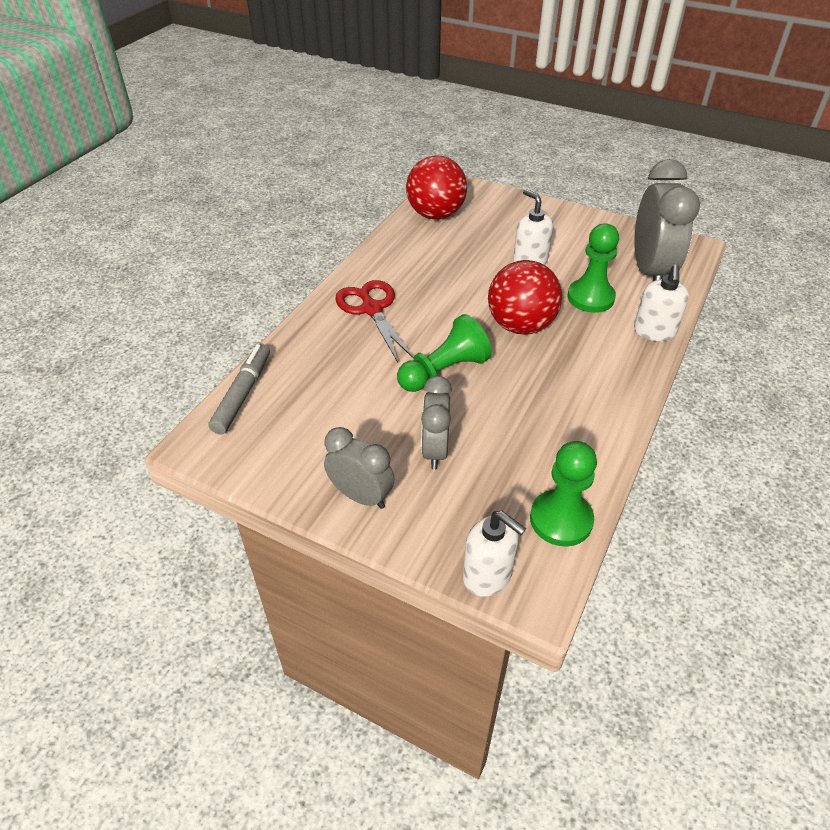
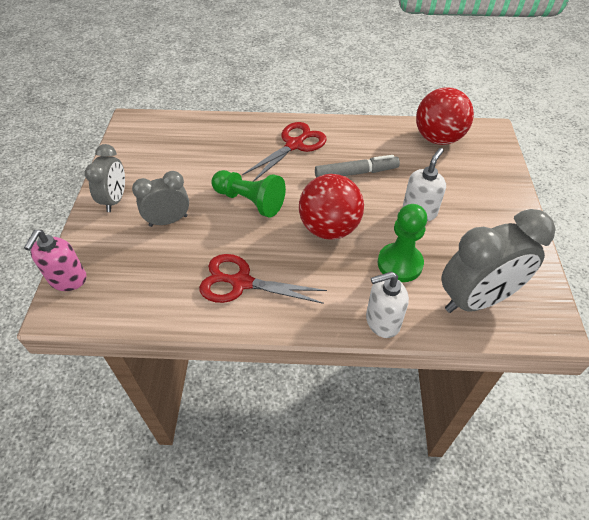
camera: 65 degrees right, 5 degrees up
grey marker [208,344,270,434] -> grey marker moved to [315,155,400,177]
white soap dispenser [463,511,526,597] -> pink soap dispenser [24,230,87,291]
green pawn [530,441,597,547] -> none
none -> red scissors [199,254,327,304]

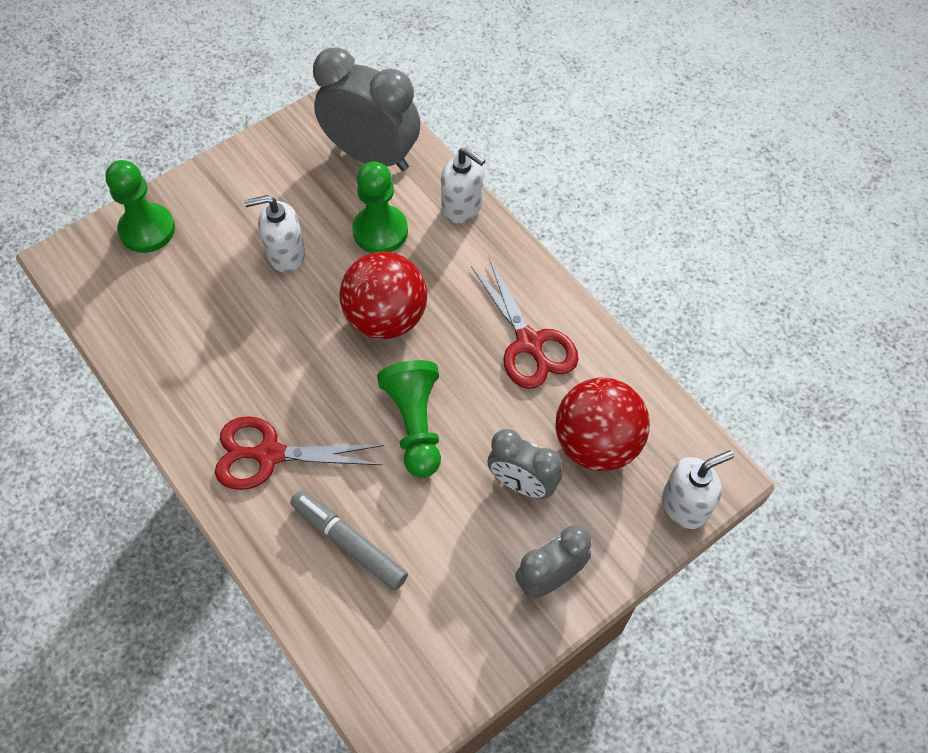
camera: 130 degrees left, 10 degrees up
pink soap dispenser [24,230,87,291] -> white soap dispenser [662,450,734,529]
grey marker [315,155,400,177] -> grey marker moved to [290,490,408,590]
red ball [416,87,474,145] -> red ball moved to [555,377,650,471]
none -> green pawn [105,160,175,253]

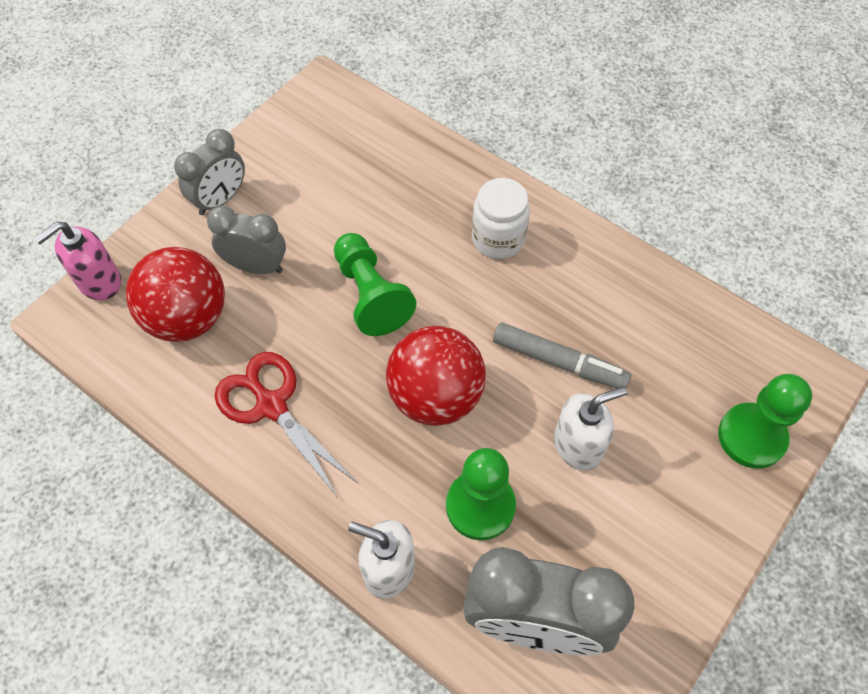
camera: 165 degrees right, 0 degrees up
red scissors [215,416,384,490] -> white jar [472,178,530,259]
grey marker [290,490,408,590] -> grey marker moved to [493,323,631,388]
white soap dispenser [662,450,734,529] -> pink soap dispenser [34,222,121,300]

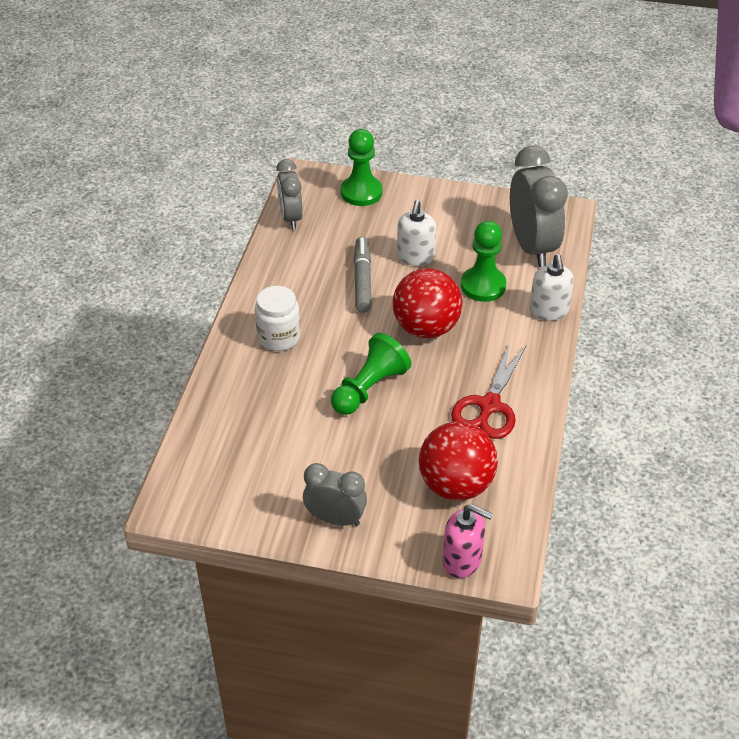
camera: 115 degrees left, 15 degrees down
grey clock [207,206,286,274] -> grey clock moved to [276,159,303,229]
white soap dispenser [554,386,627,471] -> white soap dispenser turned 120 degrees counterclockwise [397,200,436,266]

